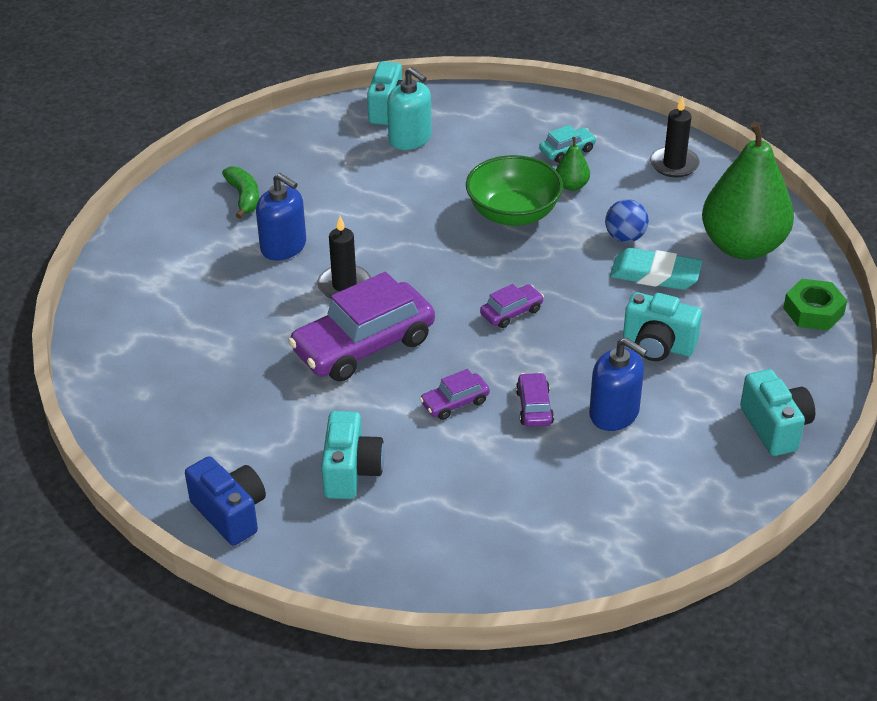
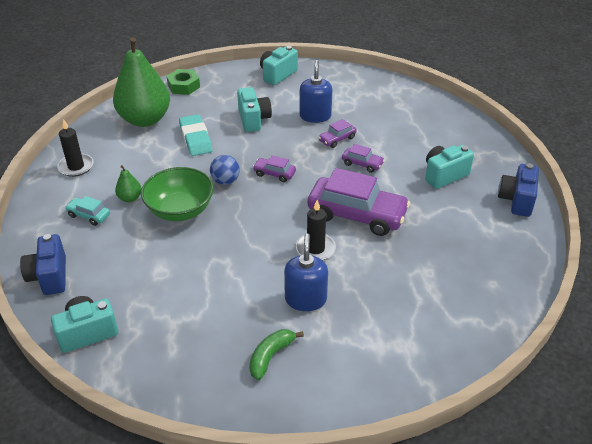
camera: 125 degrees left, 0 degrees up
turquoise soap dispenser [387,67,432,150] -> none
blue ball [605,199,649,243] -> blue ball moved to [210,155,240,185]
none -> blue camera [20,234,66,295]

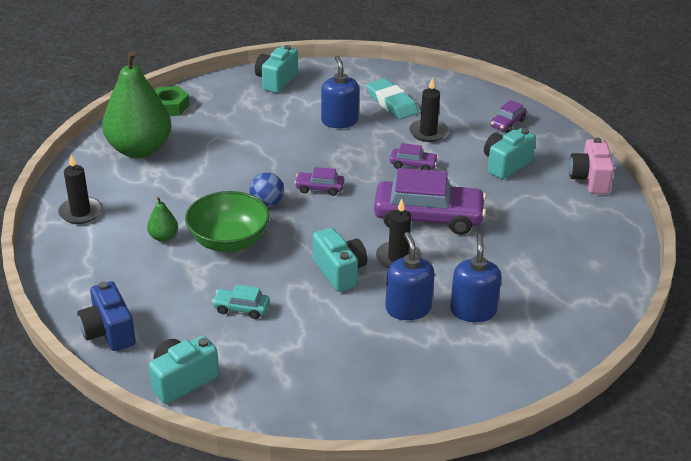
camera: 15 degrees left, 5 degrees down
turquoise car [65,196,110,226] -> turquoise car moved to [212,284,270,319]
turquoise eraser [179,114,212,156] -> turquoise eraser moved to [366,78,419,119]
turquoise camera [237,87,272,132] -> turquoise camera moved to [313,228,367,292]
green banana [249,329,304,380] -> none
purple car [318,119,357,148] -> purple car moved to [490,100,527,133]
blue camera [498,163,539,217] -> pink camera [569,137,614,194]
none -> black candle [409,77,448,142]
none -> blue soap dispenser [450,234,502,322]

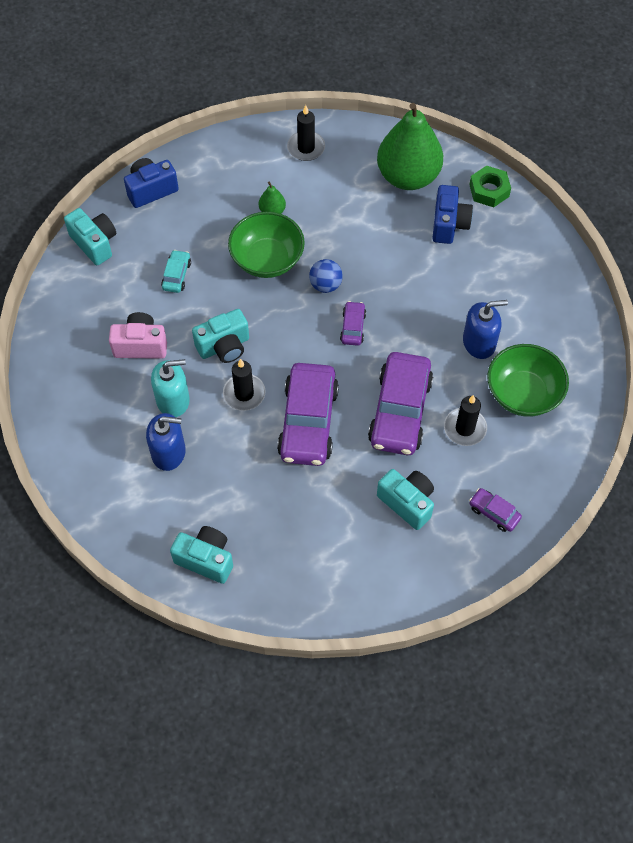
camera: 90 degrees right, 25 degrees up
turquoise camera [255,45,298,93] -> turquoise camera moved to [170,526,233,584]
turquoise eraser [366,78,419,119] -> green bowl [487,344,569,417]
blue soap dispenser [385,232,435,320] -> turquoise soap dispenser [151,359,190,417]
purple car [390,143,438,170] -> purple car [368,352,433,455], size x2.19
pink camera [569,137,614,194] -> pink camera moved to [109,312,167,359]
none -> blue camera [432,185,473,244]

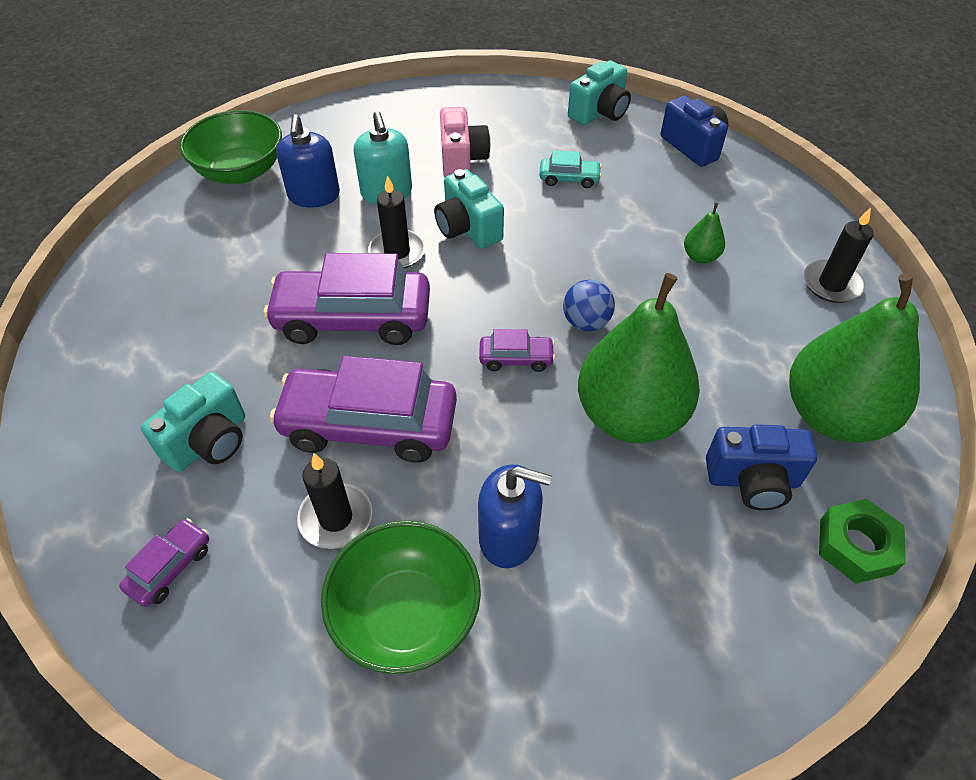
camera: 85 degrees right, 10 degrees down
turquoise camera [170,526,233,584] -> none
green bowl [228,212,305,278] -> green bowl moved to [180,110,282,184]
blue soap dispenser [463,300,508,359] -> blue soap dispenser turned 60 degrees counterclockwise [478,464,552,568]
none -> green pear [578,273,700,443]

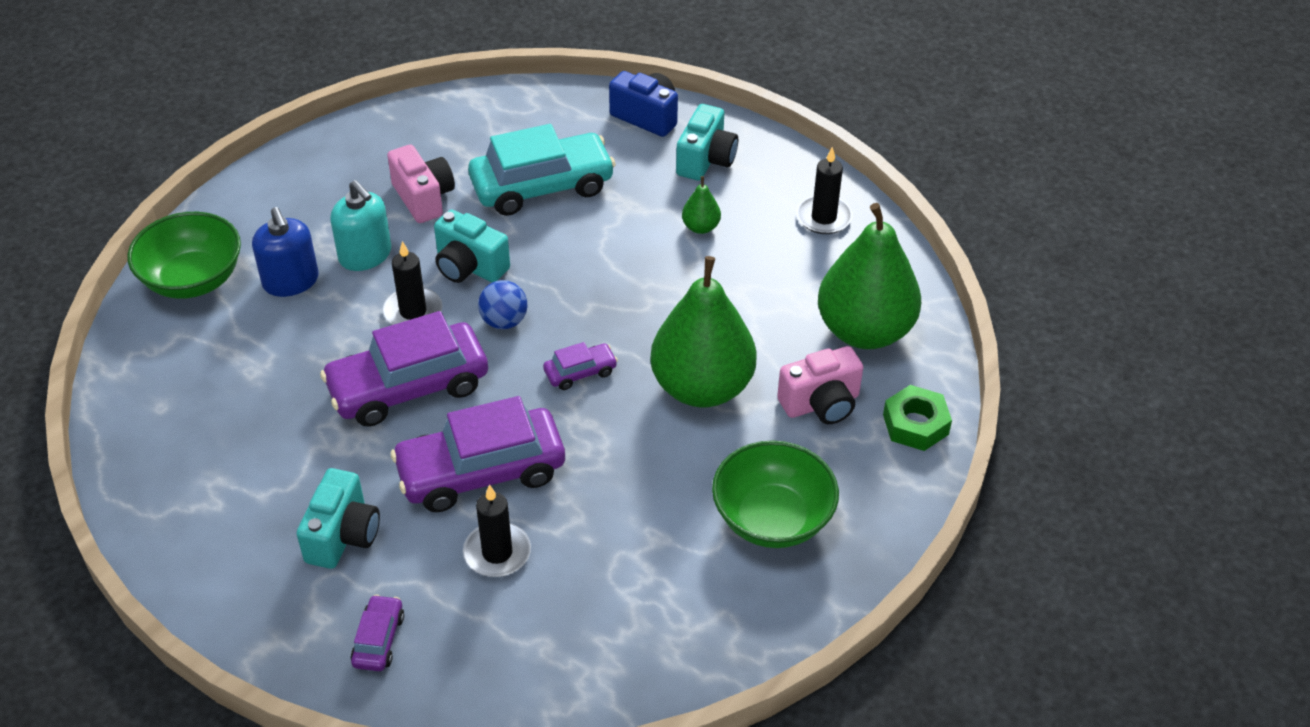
camera: 25 degrees left, 5 degrees down
green bowl [321,520,481,674] -> green bowl moved to [712,440,839,548]
blue soap dispenser [478,464,552,568] -> none
turquoise car [539,151,602,188] -> turquoise car [468,124,616,216], size x2.19
blue ball [563,280,615,331] -> blue ball moved to [478,280,528,329]
turquoise camera [568,60,631,125] -> turquoise camera moved to [676,104,738,180]
blue camera [706,424,817,510] -> pink camera [777,346,863,424]

